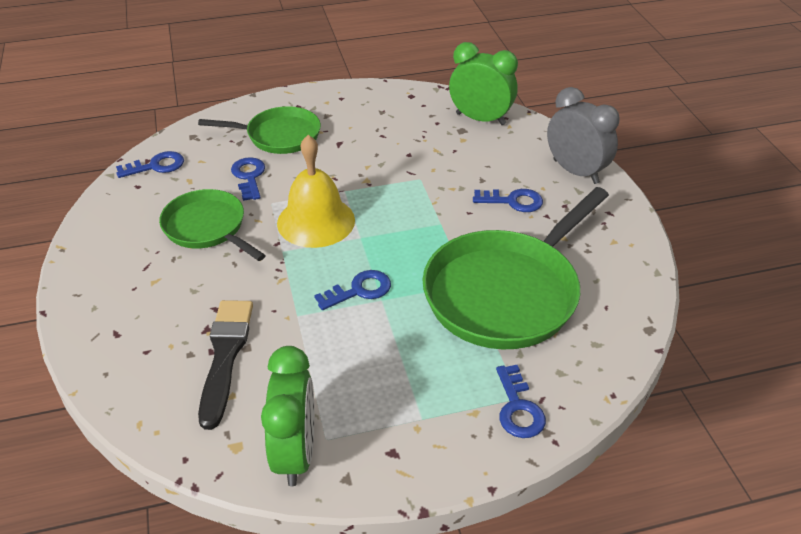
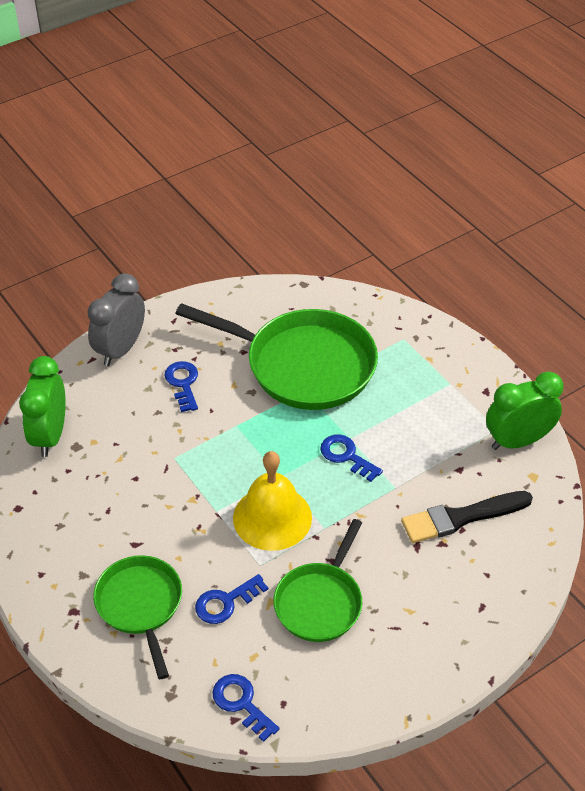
camera: 110 degrees left, 5 degrees up
blue key [496,365,546,438] -> none

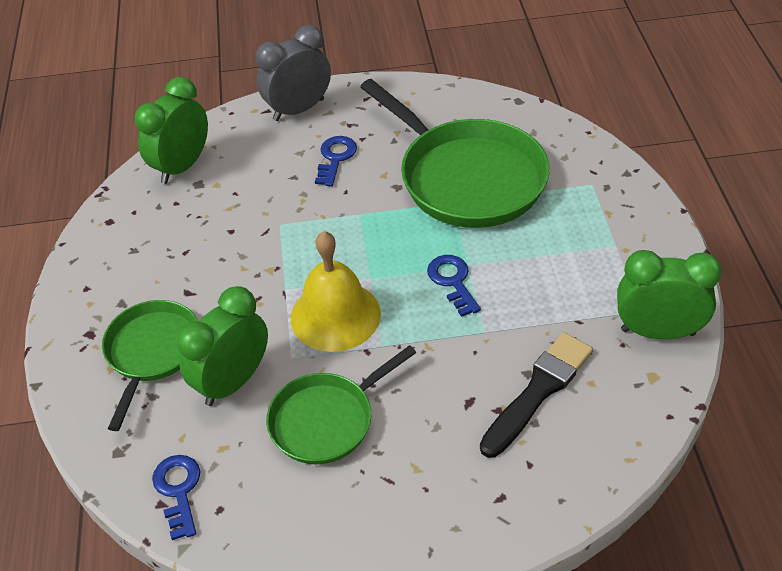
camera: 30 degrees right, 0 degrees up
blue key [195,574,268,624] -> green clock [177,286,268,406]
black brush [401,491,533,543] -> black brush turned 120 degrees clockwise [480,332,593,458]

